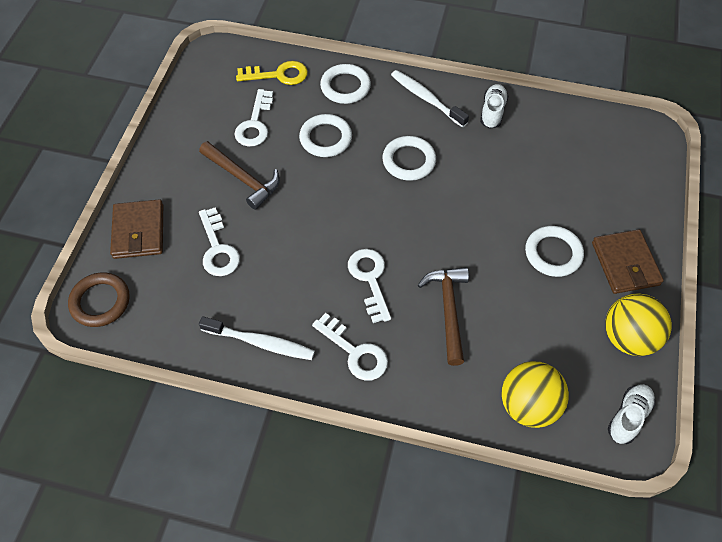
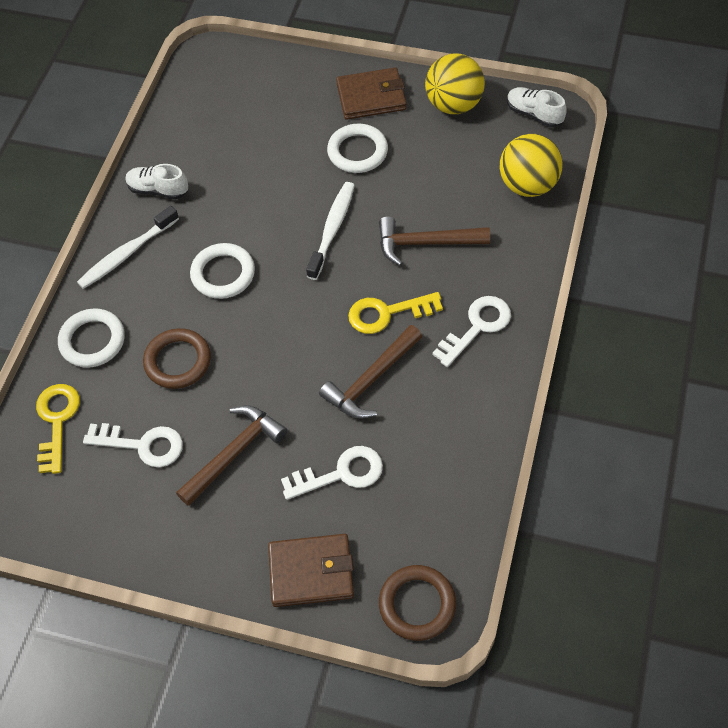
camera: 85 degrees left, 0 degrees up
white toothbrush [199,316,315,360] -> white toothbrush moved to [306,182,355,280]
white ring [299,114,352,157] -> brown ring [143,328,211,389]
white key [348,249,391,323] -> yellow key [348,292,443,334]
none -> brown hammer [319,325,423,418]

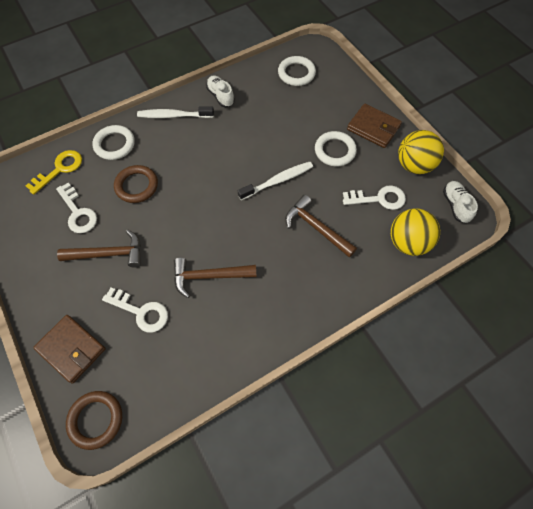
camera: 40 degrees right, 5 degrees up
white ring [190,243,255,299] -> white ring moved to [278,56,316,86]
yellow key [348,292,443,334] -> none
white key [432,296,511,367] -> white key moved to [343,185,406,210]

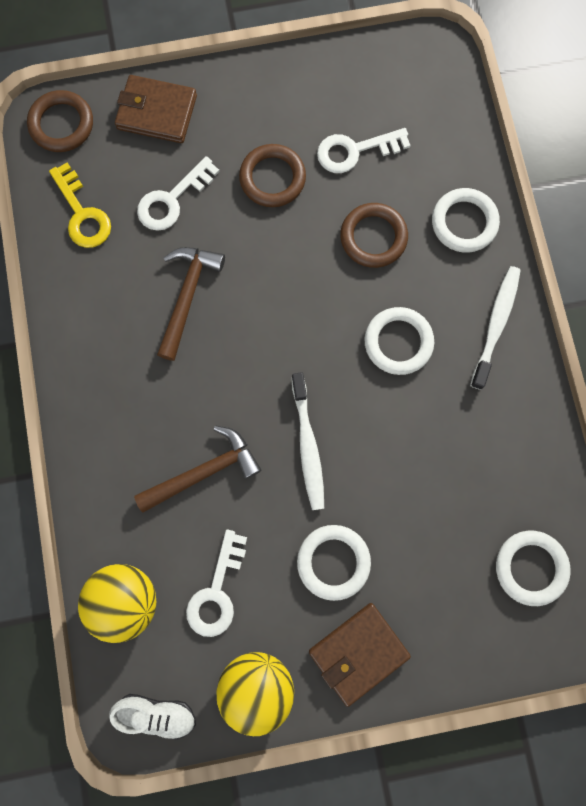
camera: 110 degrees right, 15 degrees up
yellow key [26,150,82,195] -> yellow key moved to [49,162,111,248]
brown wallet [33,315,105,383] -> brown wallet turned 45 degrees clockwise [115,75,197,143]
brown hammer [57,230,141,268] -> brown ring [239,144,306,207]
white shoe [206,75,235,107] -> none
none -> white ring [364,307,434,375]

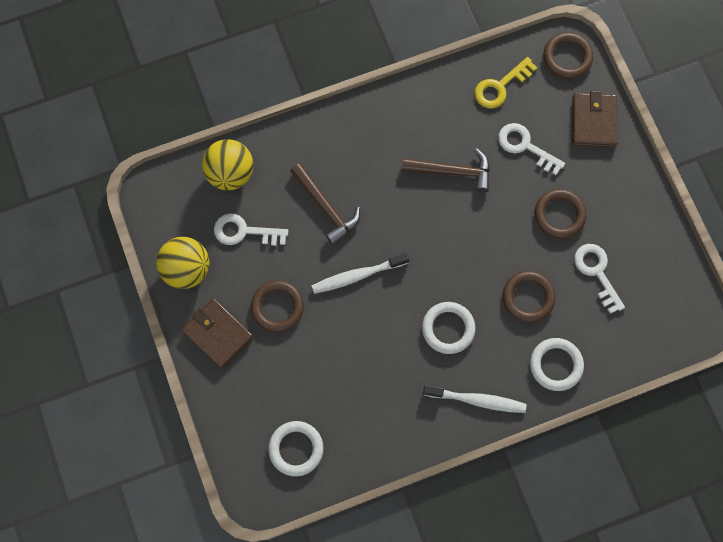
camera: 80 degrees right, 5 degrees down
white shoe [109,694,196,740] -> none
white ring [297,525,371,601] -> brown ring [251,280,304,332]

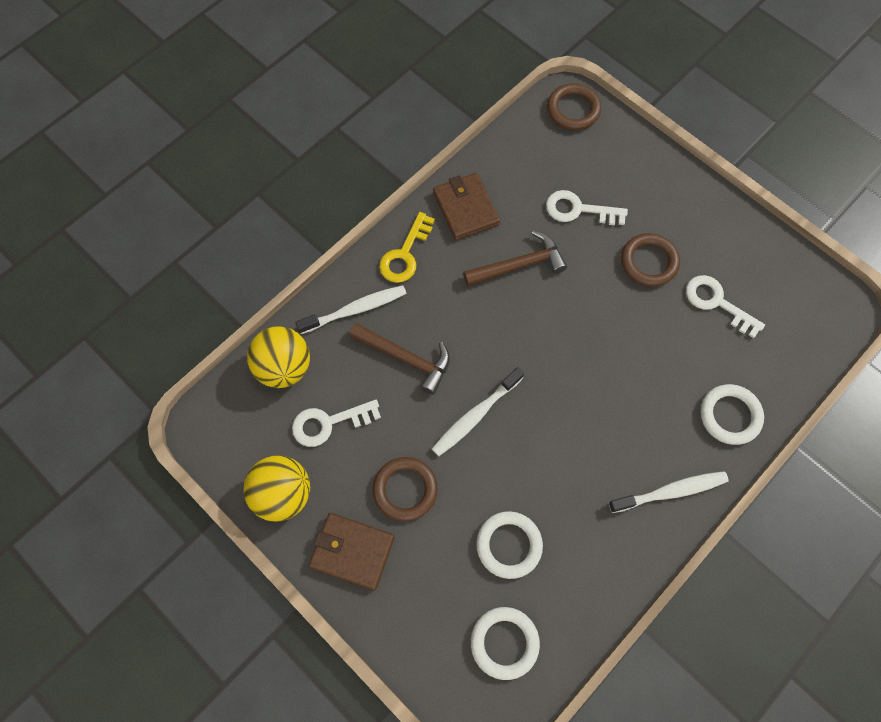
camera: 25 degrees left, 5 degrees down
white ring [422,302,476,354] -> white ring moved to [476,511,543,579]
yellow key [474,57,537,108] -> yellow key moved to [379,212,435,283]
brown ring [503,271,556,323] -> none
brown wallet [572,91,617,147] -> brown wallet moved to [433,173,500,240]
none -> white toothbrush [295,285,407,334]

